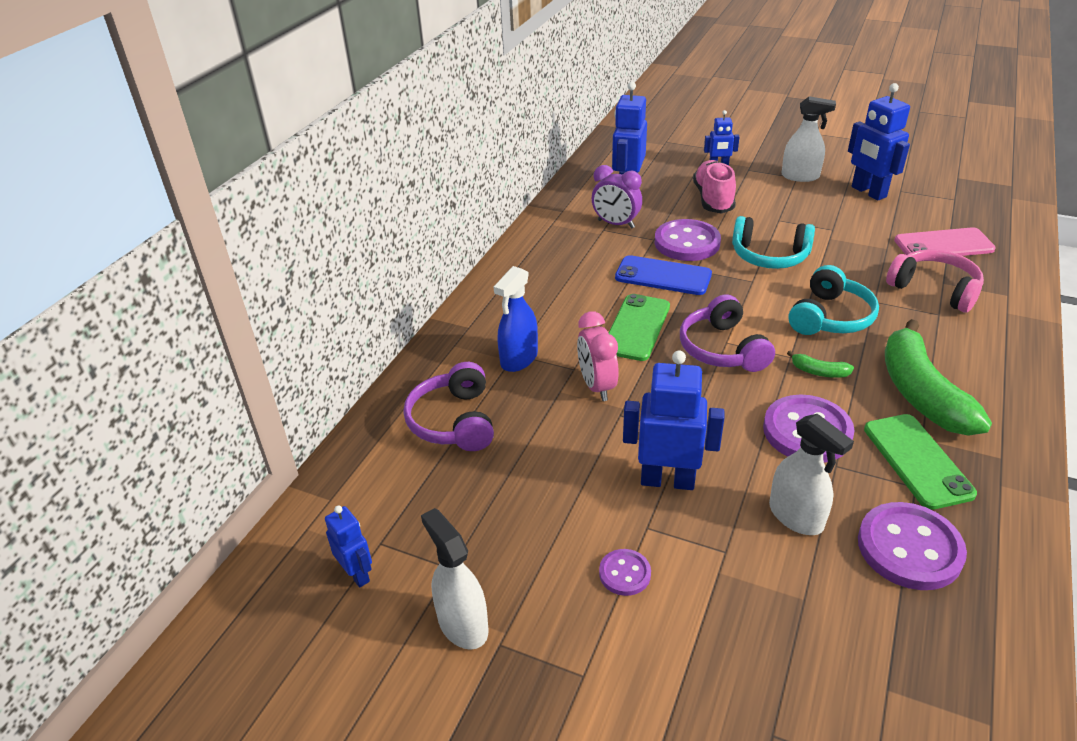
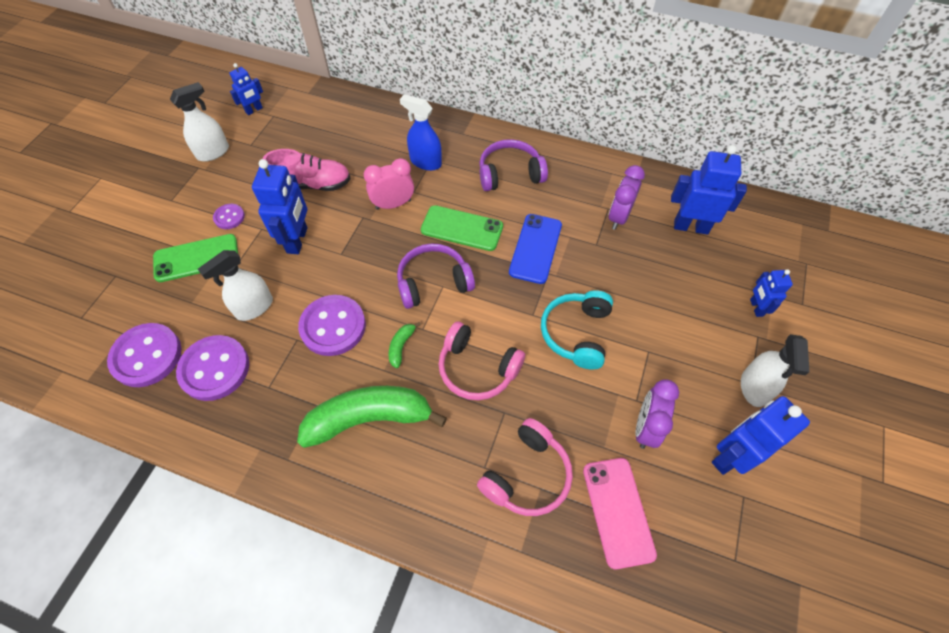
camera: 85 degrees right, 20 degrees up
purple headphones [404,362,494,451] -> purple headphones moved to [479,139,548,191]
purple button [655,219,721,261] -> purple button moved to [107,323,181,387]
pink shoe [693,160,736,214] -> pink shoe moved to [262,149,351,191]
turquoise headphones [788,265,879,335] -> pink headphones [439,322,525,400]
green phone [864,414,977,510] -> green phone moved to [153,234,238,282]
none -> purple clock [635,379,679,449]

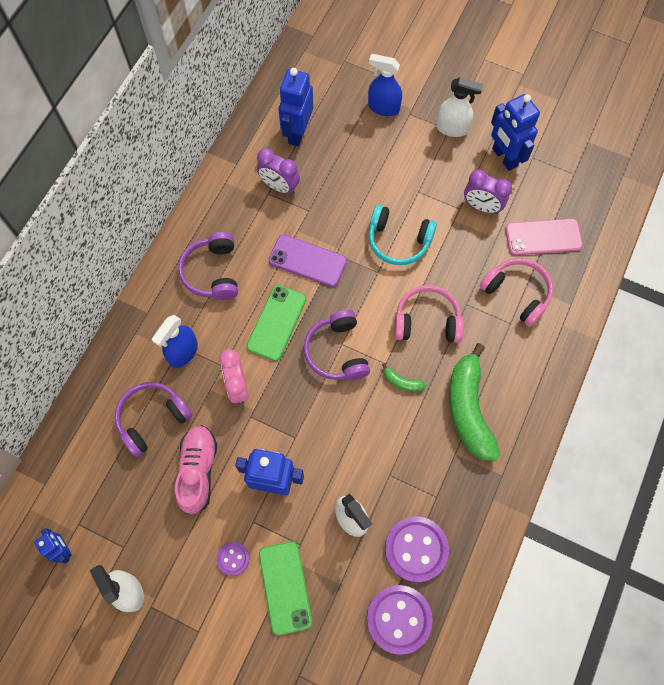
camera: 85 degrees left, 10 degrees up
purple button [298,295,366,356] -> none
pink headphones [439,322,525,400] -> pink headphones turned 120 degrees counterclockwise [394,285,464,343]
blue phone [509,214,562,284] -> purple phone [268,234,347,287]
blue robot [750,269,793,317] -> blue spray bottle [368,54,402,116]
none -> purple headphones [115,382,192,457]

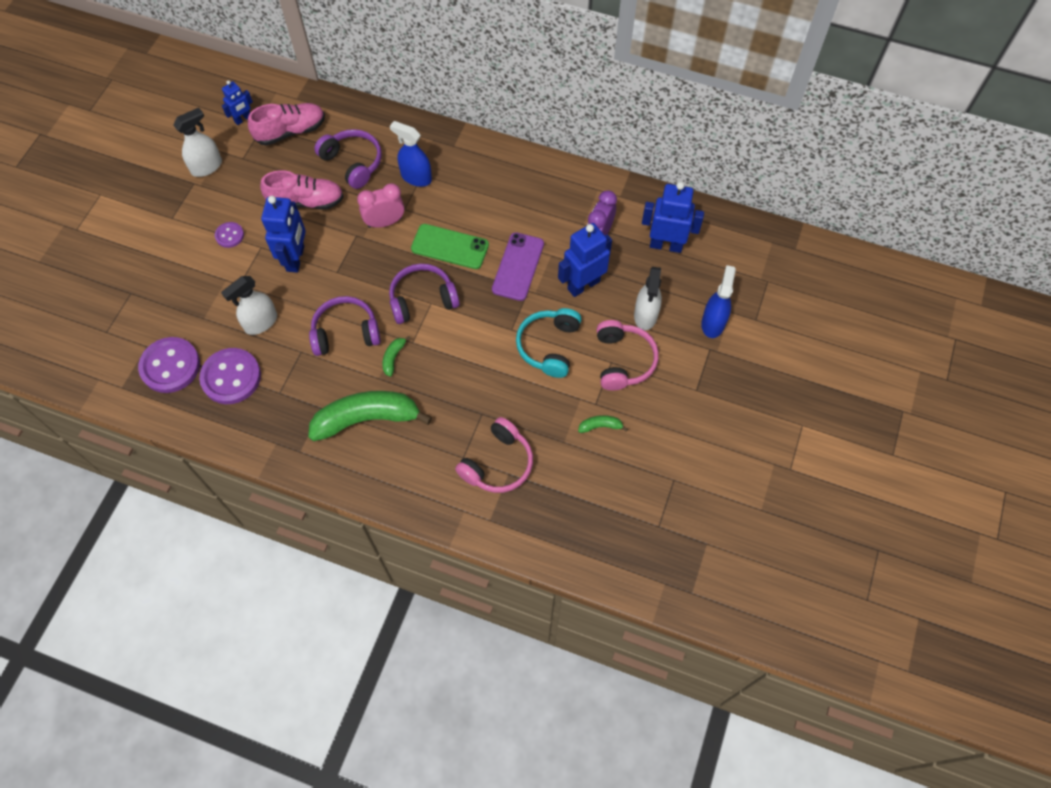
camera: 85 degrees right, 5 degrees down
purple headphones [178,232,238,300] -> purple headphones moved to [309,296,381,356]
green phone [259,541,312,635] -> none
pink headphones [394,285,464,343] -> pink headphones moved to [596,320,659,391]
white spray bottle [436,77,483,137] -> white spray bottle moved to [634,267,662,330]
purple clock [464,170,512,214] -> green banana [578,415,628,433]
blue robot [491,94,540,171] -> blue robot moved to [558,223,612,297]
pink phone [505,218,583,255] -> none
none -> pink shoe [248,103,325,146]

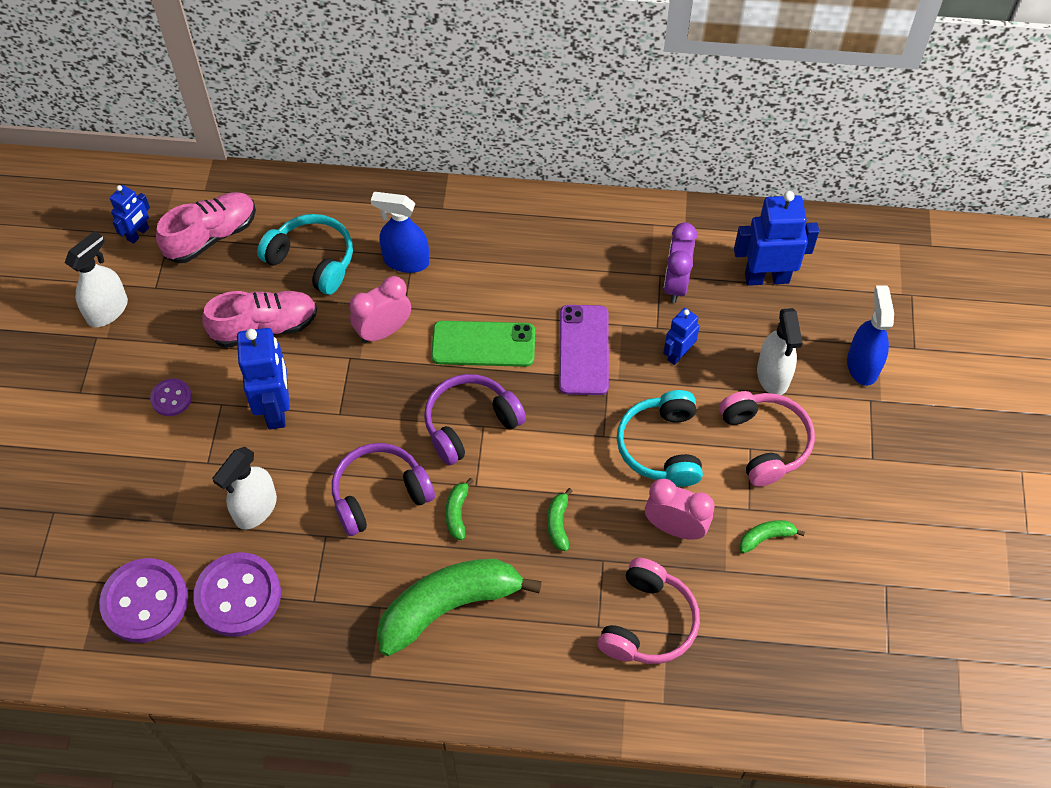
camera: 15 degrees left, 5 degrees down
purple headphones [314,129,382,189] -> turquoise headphones [257,214,353,295]
blue robot [558,223,612,297] -> blue robot [663,308,700,365], size x0.57
none -> green banana [547,488,572,551]
none -> pink clock [645,479,715,540]

